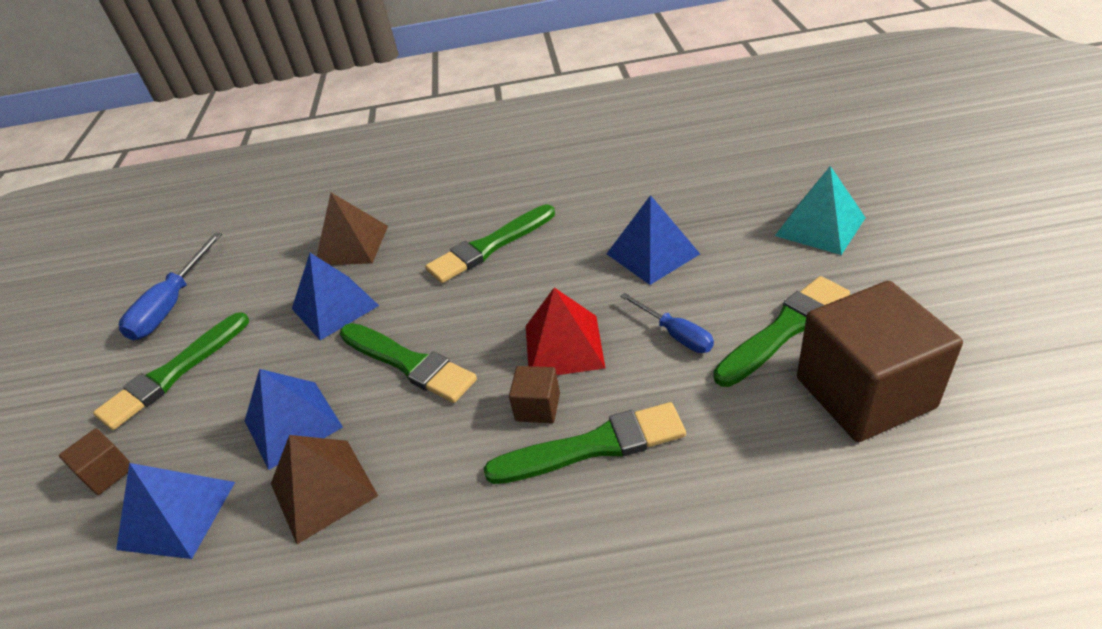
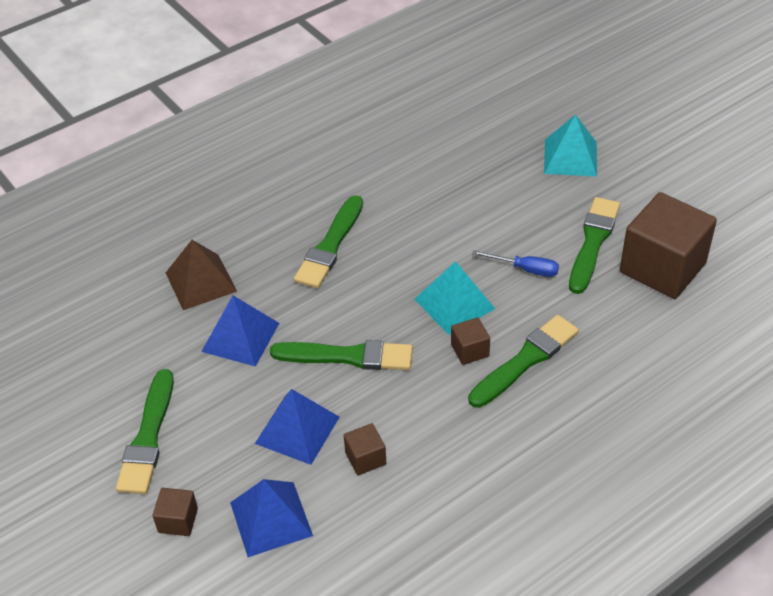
camera: 35 degrees left, 5 degrees up
blue screwdriver [119,233,222,341] -> none
brown pyramid [271,435,378,544] -> brown cube [344,423,386,475]
red pyramid [526,287,605,375] -> turquoise pyramid [415,261,495,335]
blue pyramid [607,195,700,285] -> none

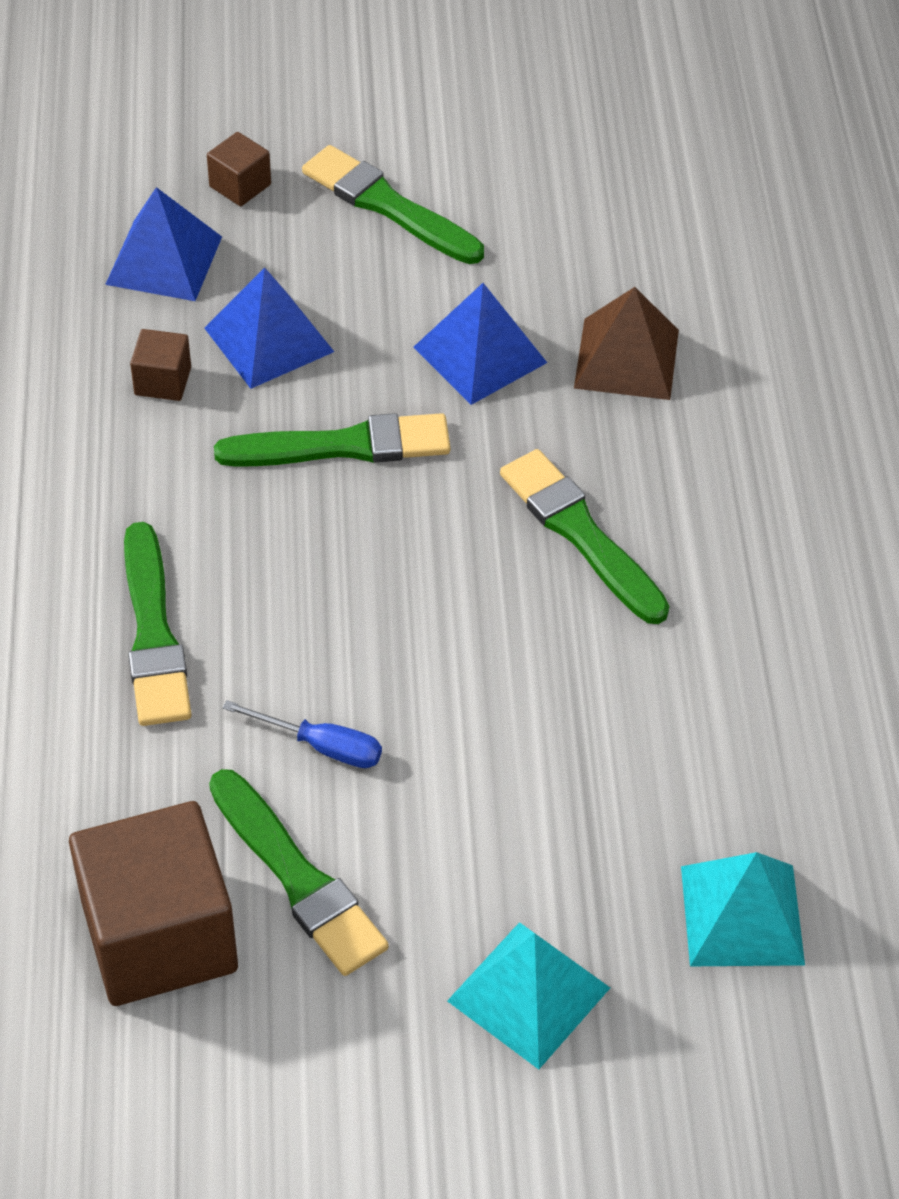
camera: 120 degrees right, 5 degrees up
green brush [270,340,413,370] -> green brush turned 135 degrees counterclockwise [214,413,451,467]
turquoise pyramid [415,261,495,335] -> turquoise pyramid moved to [681,852,805,966]
brown cube [451,317,490,365] -> none
blue screwdriver [472,250,559,277] -> blue screwdriver turned 120 degrees counterclockwise [223,700,382,768]

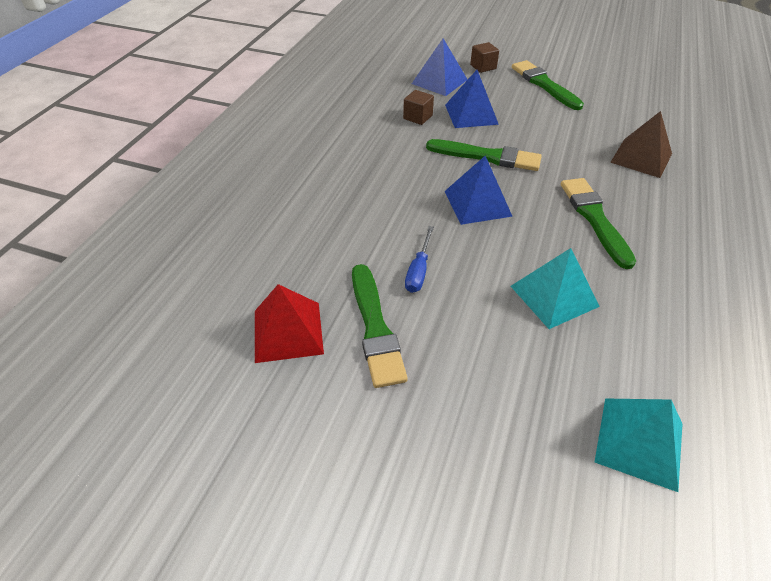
camera: 25 degrees right, 5 degrees down
brown cube [69,801,238,1006] -> red pyramid [255,284,324,363]
green brush [124,522,192,726] -> none
blue screwdriver [223,700,382,768] -> blue screwdriver turned 60 degrees clockwise [405,226,434,293]
blue pyramid [414,283,547,405] -> blue pyramid moved to [445,156,513,225]
turquoise pyramid [447,922,610,1069] -> turquoise pyramid moved to [511,248,600,329]

